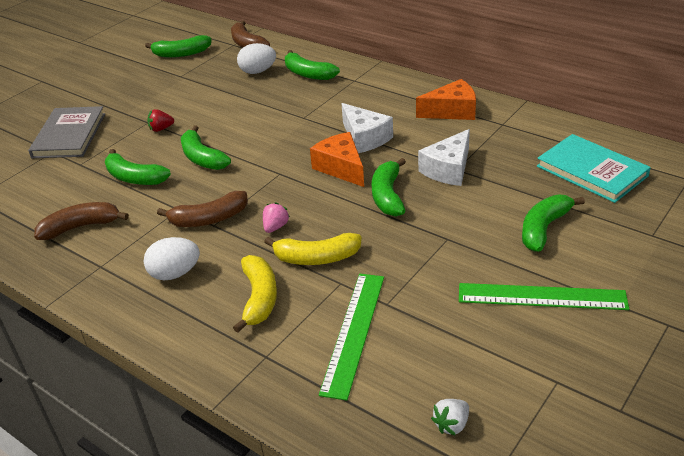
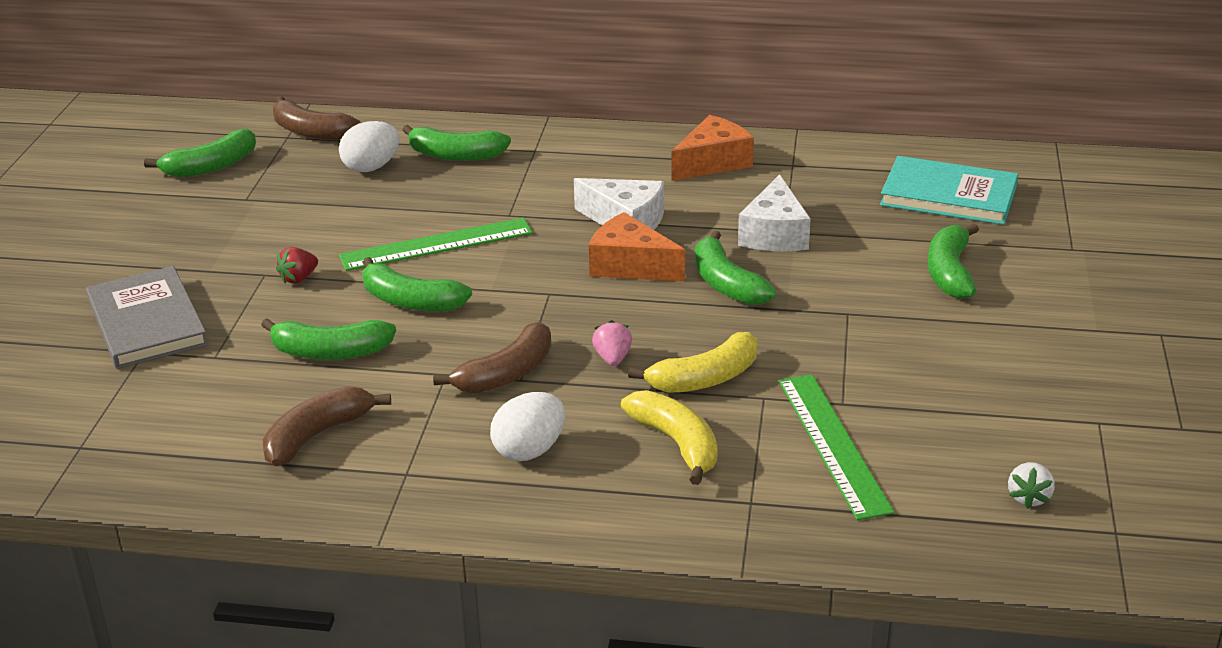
camera: 30 degrees left, 5 degrees down
green ruler [459,283,629,310] -> green ruler moved to [339,218,533,271]

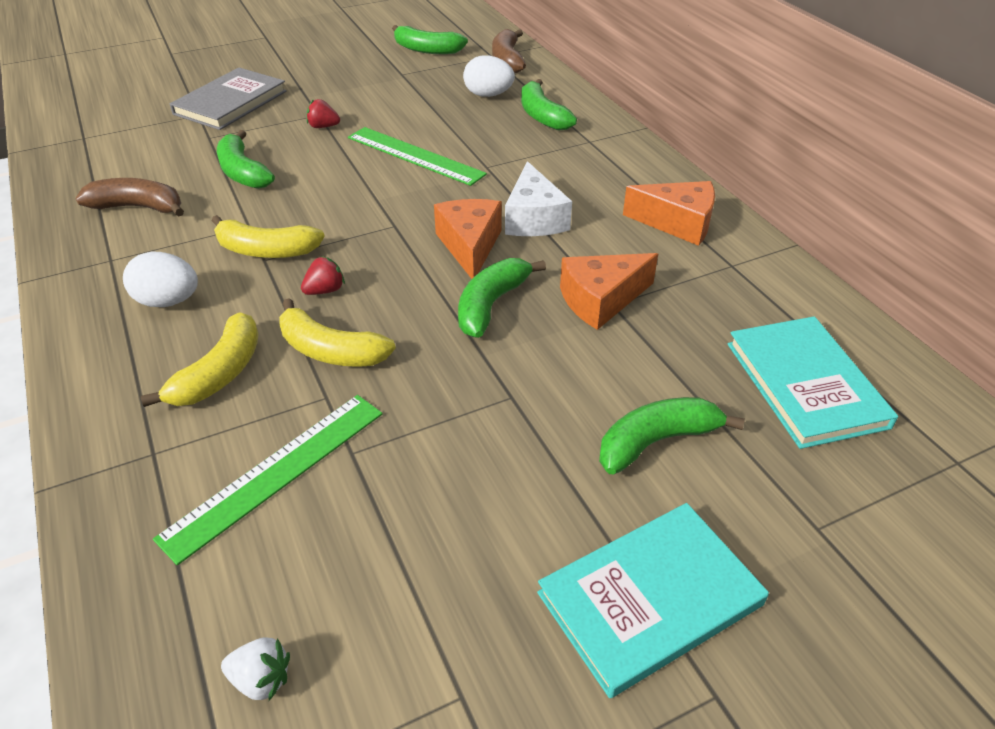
camera: 55 degrees right, 10 degrees up
green banana [362,257,472,312] -> none
brown banana [433,322,551,394] -> yellow banana [212,215,325,258]
pink strawberry [592,320,632,366] -> red strawberry [301,256,345,295]
white cheese [738,174,811,251] -> orange cheese [560,253,658,330]
white strawberry [1008,462,1055,509] -> white strawberry turned 150 degrees counterclockwise [221,637,290,701]
none -> turquoise book [537,503,769,698]

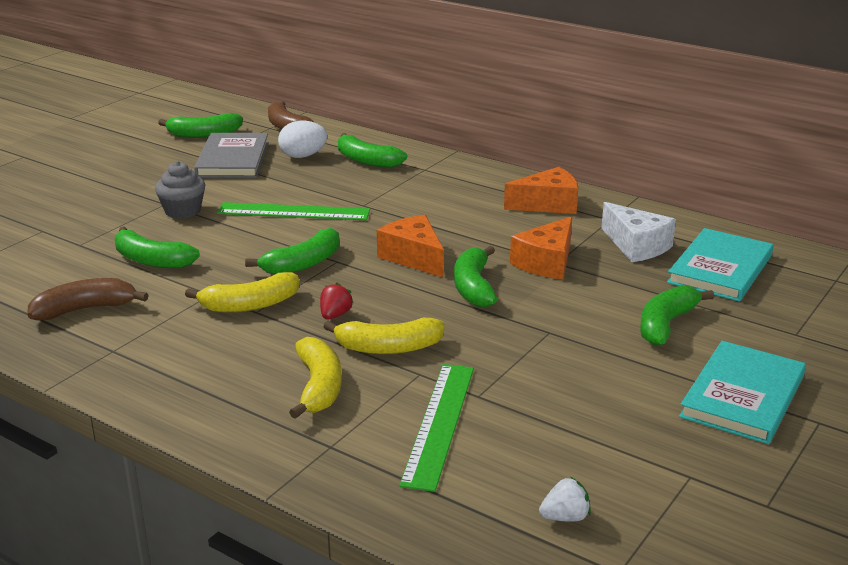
camera: 30 degrees left, 15 degrees down
white egg [123,252,198,307] -> none
grey book [170,67,287,130] -> grey book moved to [194,133,269,178]
red strawberry [306,99,340,128] -> grey cupcake [155,161,205,219]
white cheese [505,161,572,236] -> white cheese moved to [601,202,676,262]
turquoise book [728,316,898,449] -> turquoise book turned 75 degrees clockwise [667,228,773,301]
none -> green banana [245,228,340,275]

